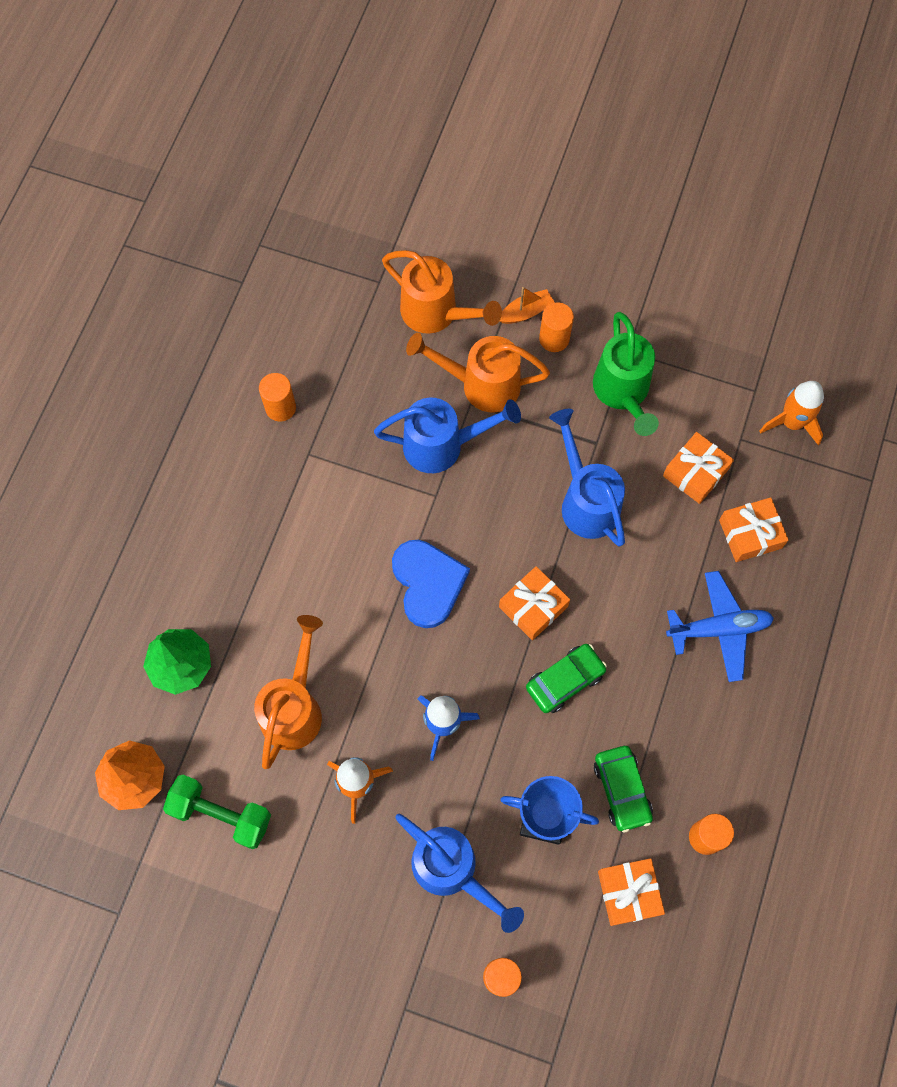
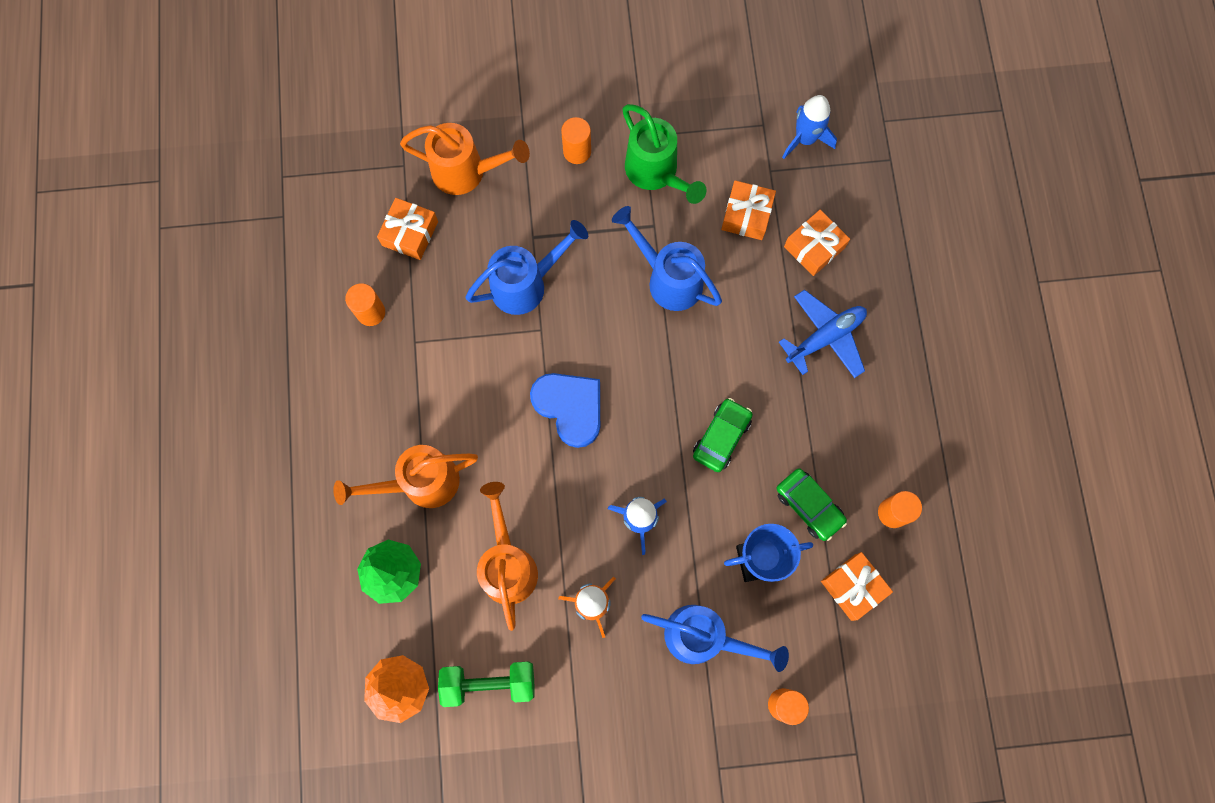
camera: 25 degrees left, 5 degrees up
orange watering can [406,333,550,412] -> orange watering can moved to [333,445,478,508]
orange gift [499,566,570,640] -> orange gift moved to [377,198,438,260]
orange boat [500,287,555,324] -> none
orange rocket [760,381,824,446] -> blue rocket [782,95,837,159]

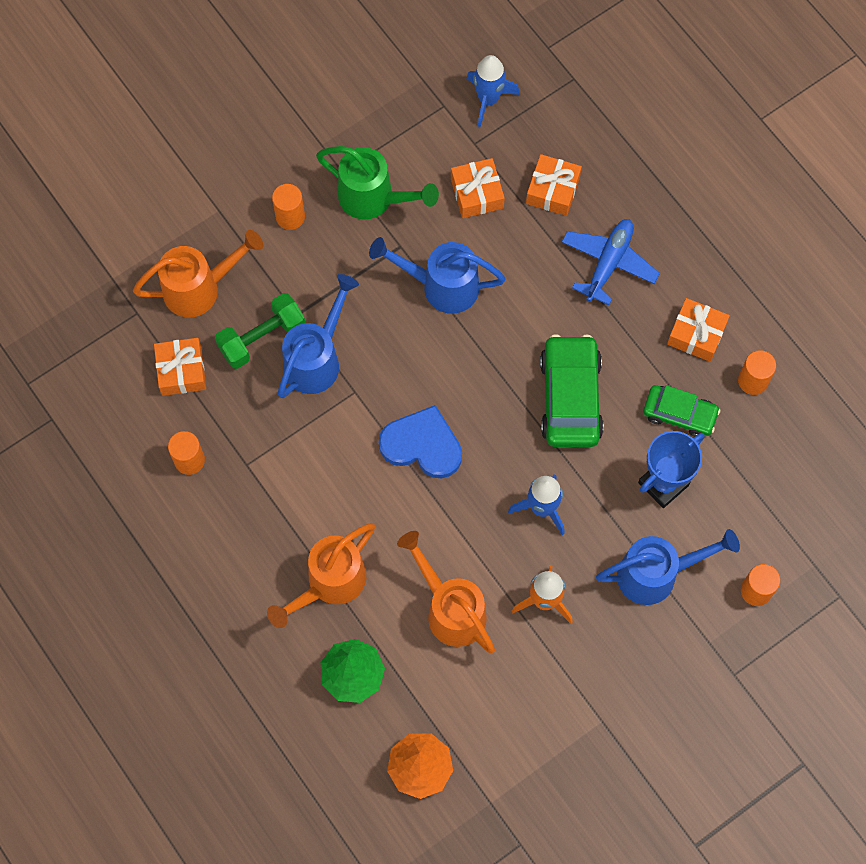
camera: 30 degrees left, 5 degrees down
green dumbbell [438,661,534,707] -> green dumbbell moved to [215,293,305,369]
green car [693,398,753,472] -> green car [540,334,604,447], size x1.59
orange gift [821,552,893,621] -> orange gift moved to [667,298,730,362]

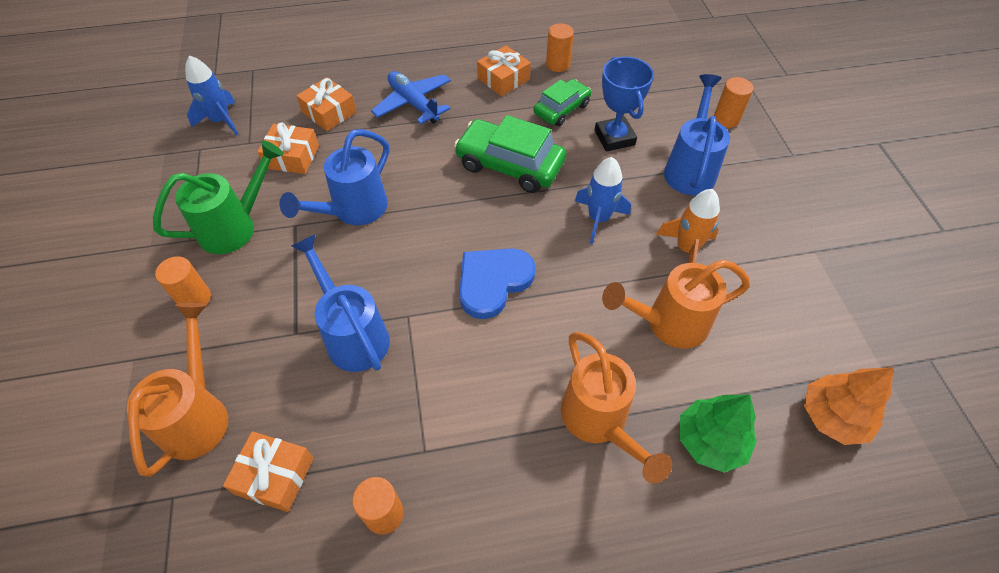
camera: 65 degrees left, 15 degrees down
green dumbbell [215,293,305,369] -> none

